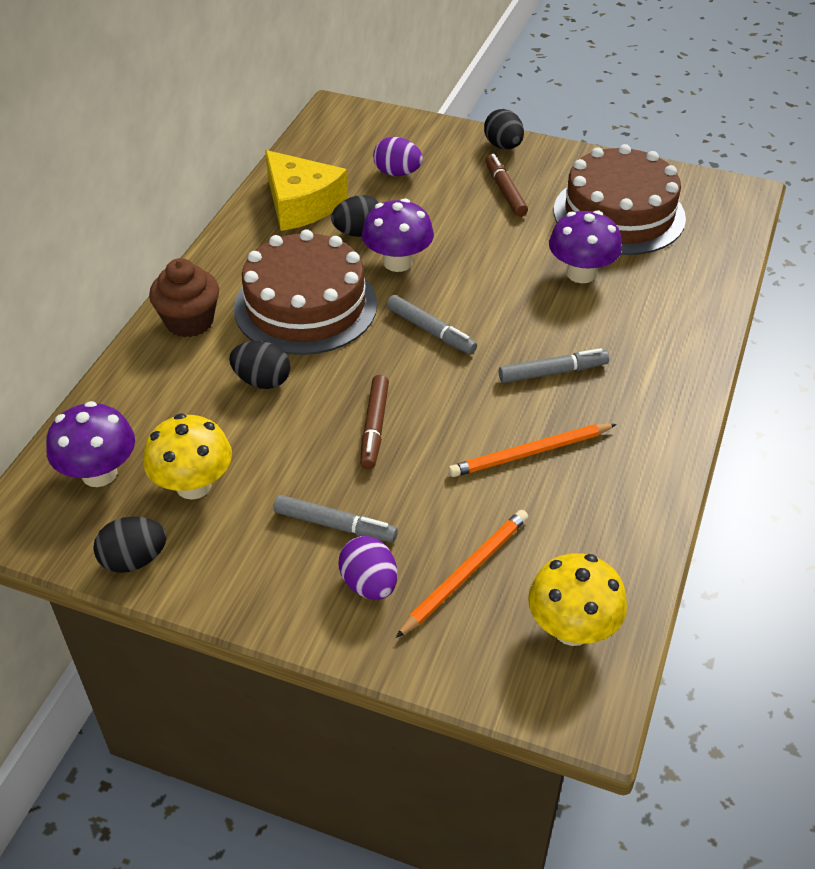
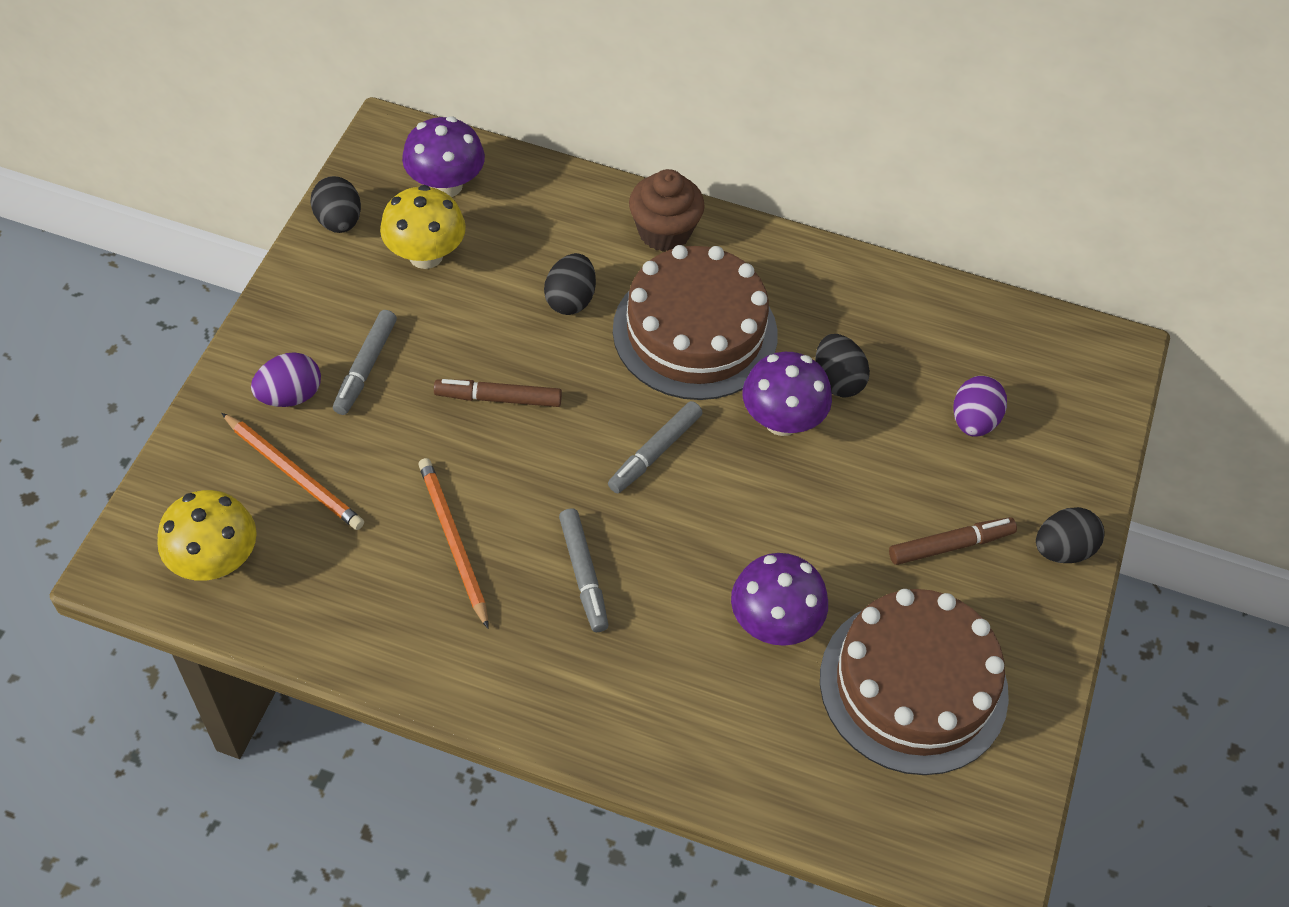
camera: 85 degrees right, 10 degrees up
yellow cheese [265,150,348,231] -> none

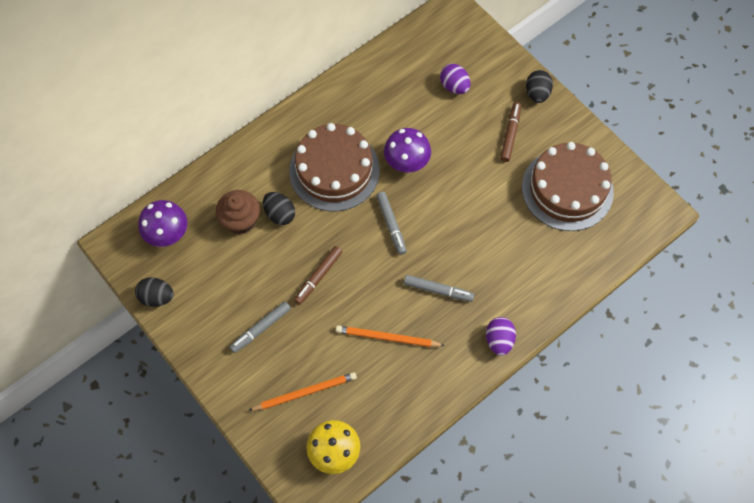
camera: 55 degrees left, 10 degrees up
purple egg [251,352,321,407] -> purple egg moved to [486,317,516,356]
grey marker [333,310,397,415] -> grey marker turned 90 degrees clockwise [230,301,291,353]
yellow mushroom [380,185,466,269] -> none
brown cupcake [629,169,705,252] -> brown cupcake moved to [216,190,260,234]
purple mushroom [731,553,828,646] -> none
black egg [815,334,870,398] -> none

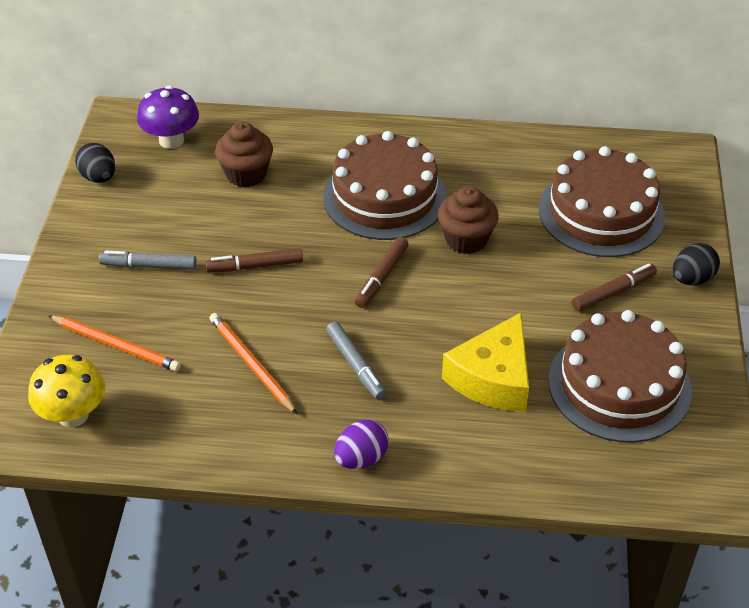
camera: 45 degrees right, 20 degrees down
black egg [263,192,295,225] -> none
grey marker [376,192,407,255] -> brown marker [355,237,409,308]
purple mushroom [384,128,431,173] -> brown cupcake [438,186,499,254]
purple egg [440,64,471,94] -> brown cake [539,146,665,257]
none -> yellow cheese [442,313,529,412]

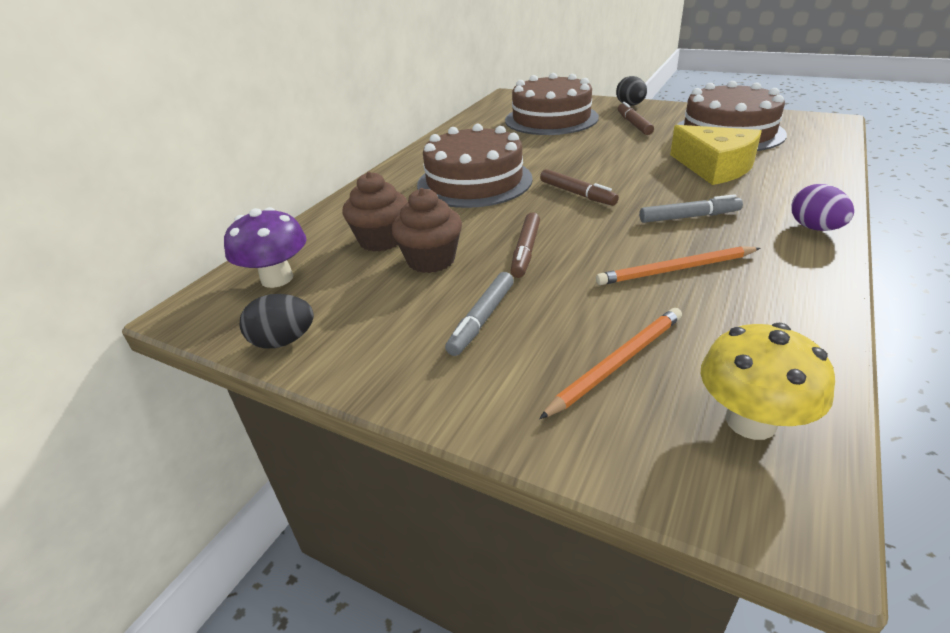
camera: 65 degrees left, 10 degrees down
brown cupcake [438,186,499,254] -> brown cupcake moved to [391,188,462,273]

